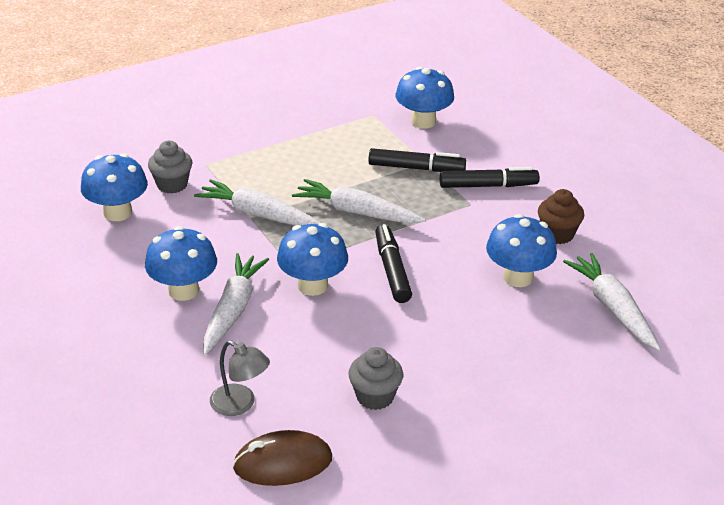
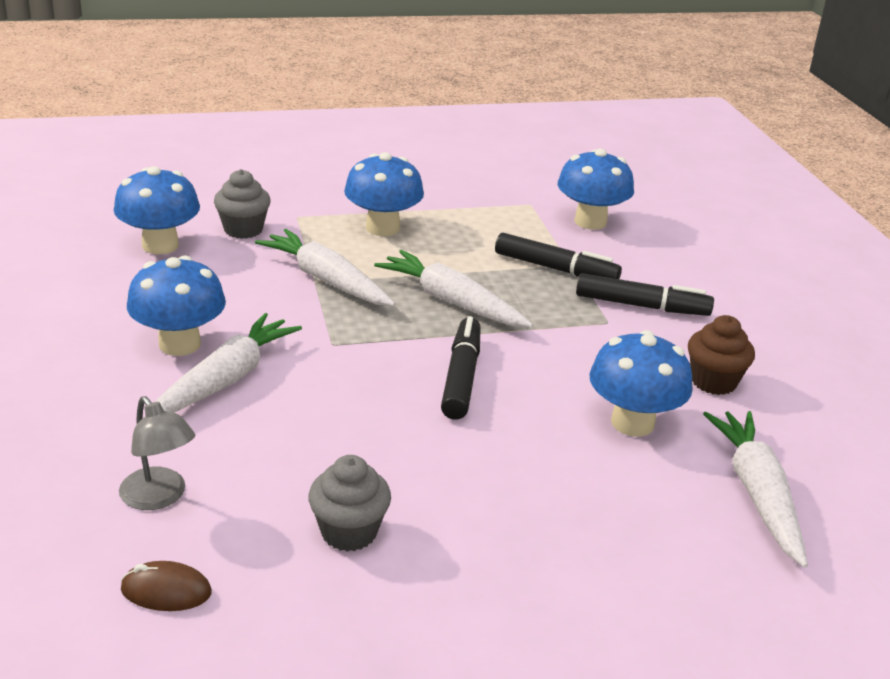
camera: 15 degrees right, 5 degrees down
brown mouse [232,430,332,486] -> brown mouse [121,561,212,611], size x0.61
blue mushroom [277,223,348,296] -> blue mushroom moved to [344,152,424,236]

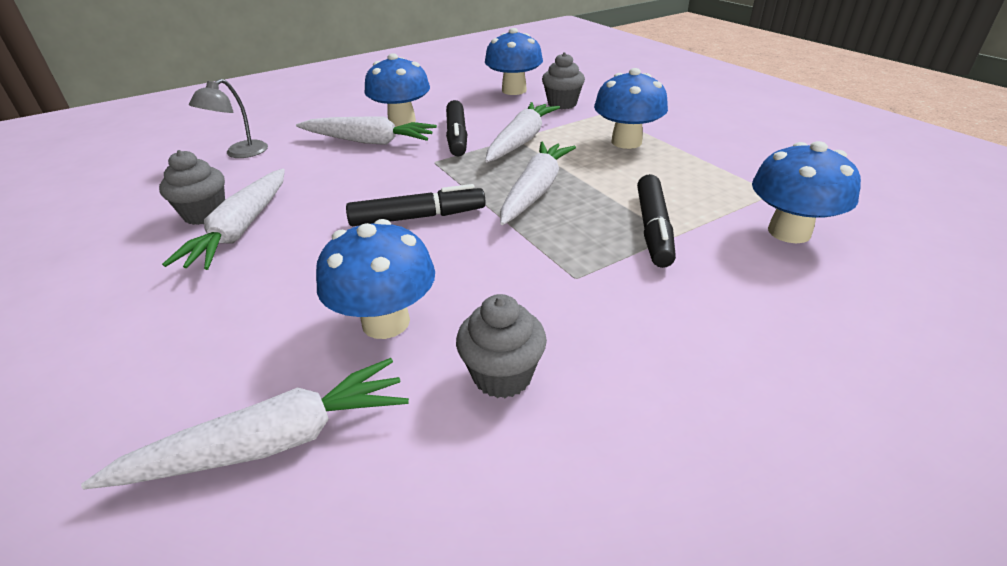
camera: 75 degrees right, 5 degrees up
brown mouse [121,561,212,611] -> none
black marker [576,273,714,316] -> black marker moved to [446,100,467,157]
brown cupcake [688,315,755,395] -> grey cupcake [456,294,547,398]
none -> white carrot [162,169,285,270]

